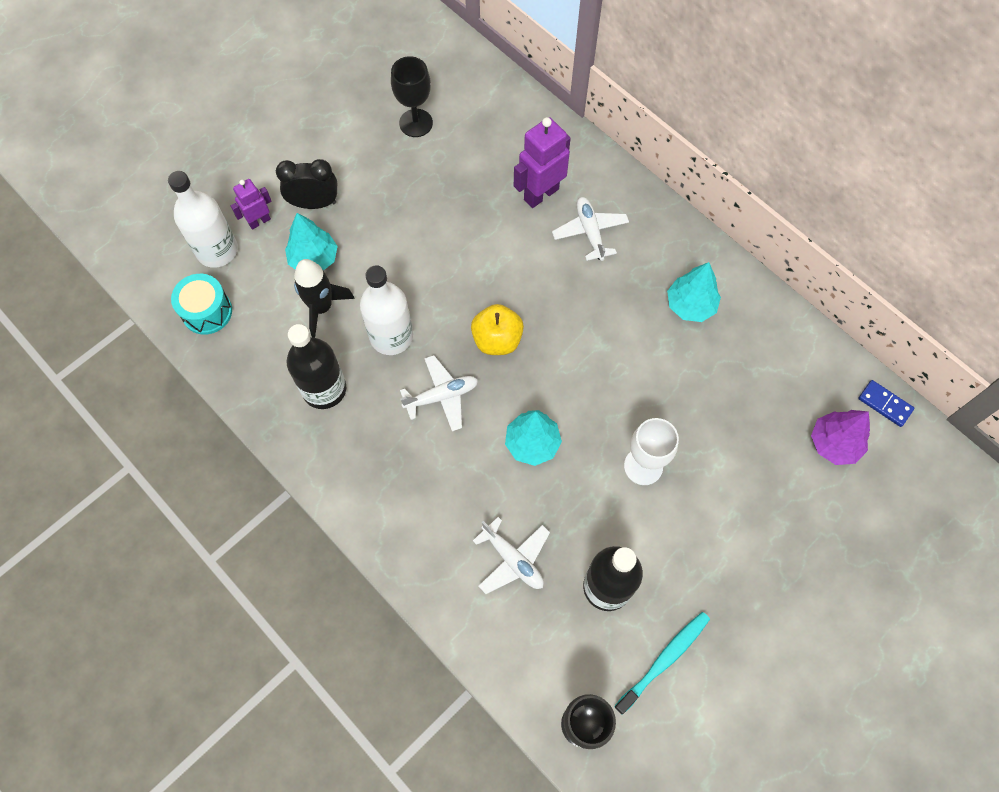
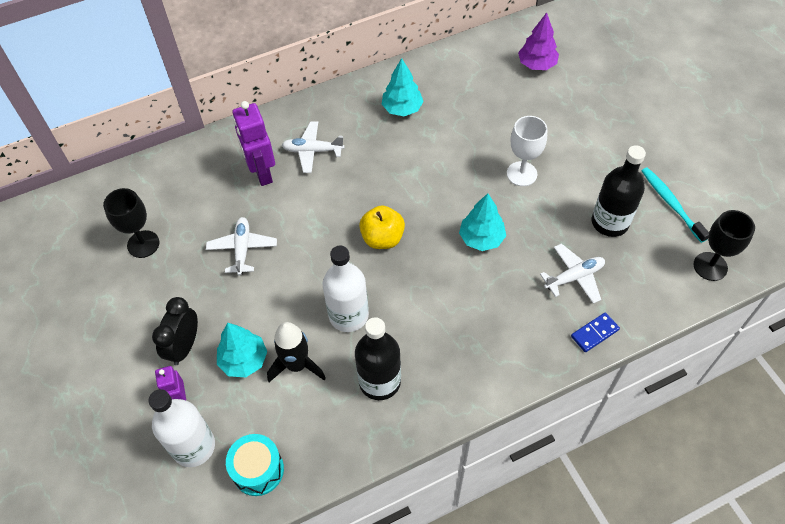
camera: 70 degrees left, 10 degrees down
white plane [400,355,478,431] -> white plane moved to [206,217,277,276]
blue domino [858,380,914,427] -> blue domino moved to [571,312,620,352]

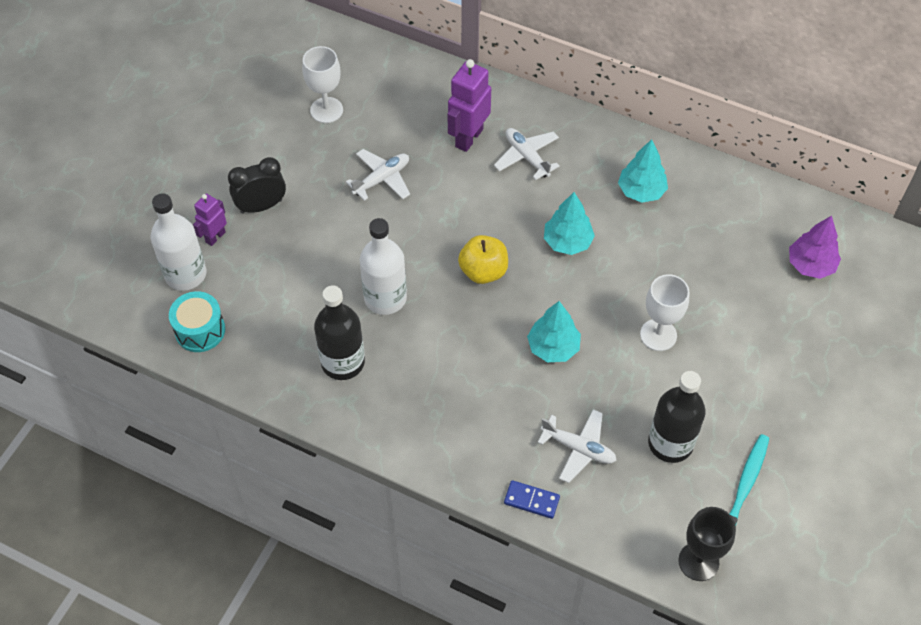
camera: 50 degrees right, 0 degrees up
black goblet [103,188,159,258] -> white goblet [302,46,343,123]
turquoise tree [217,323,267,377] -> turquoise tree moved to [544,192,595,255]
black rocket [267,322,326,382] -> none

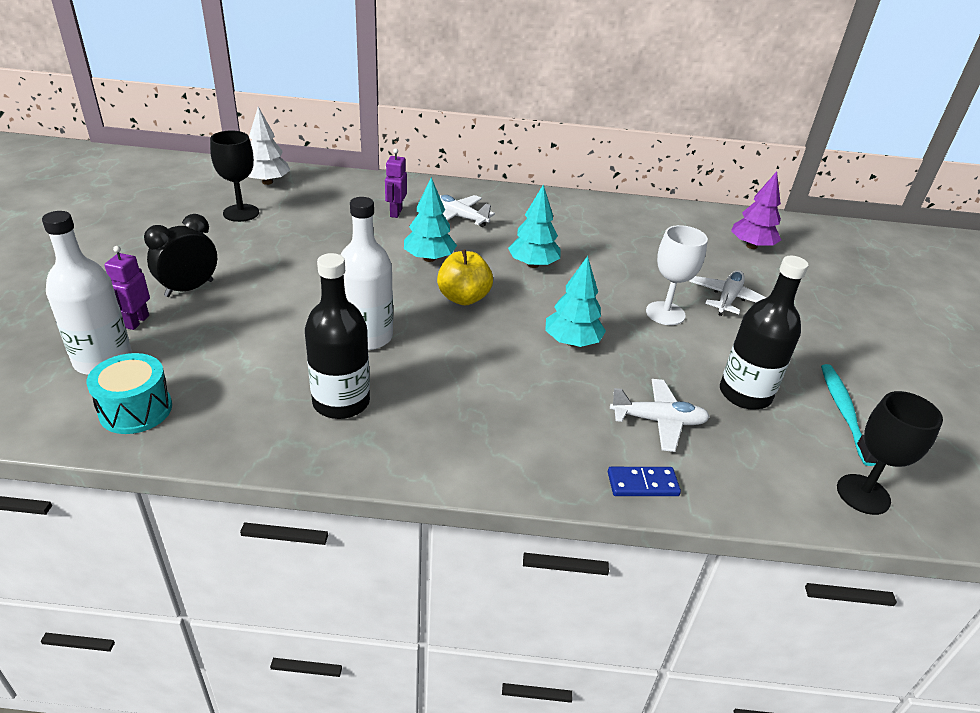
camera: 25 degrees left, 20 degrees down
white goblet [302,46,343,123] -> black goblet [210,130,259,222]
white plane [346,149,410,201] -> white plane moved to [689,270,767,316]
purple robot [448,59,491,152] -> purple robot [385,148,407,218], size x0.59
turquoise tree [618,139,668,203] -> turquoise tree moved to [404,177,457,262]
none -> white tree [248,107,290,185]

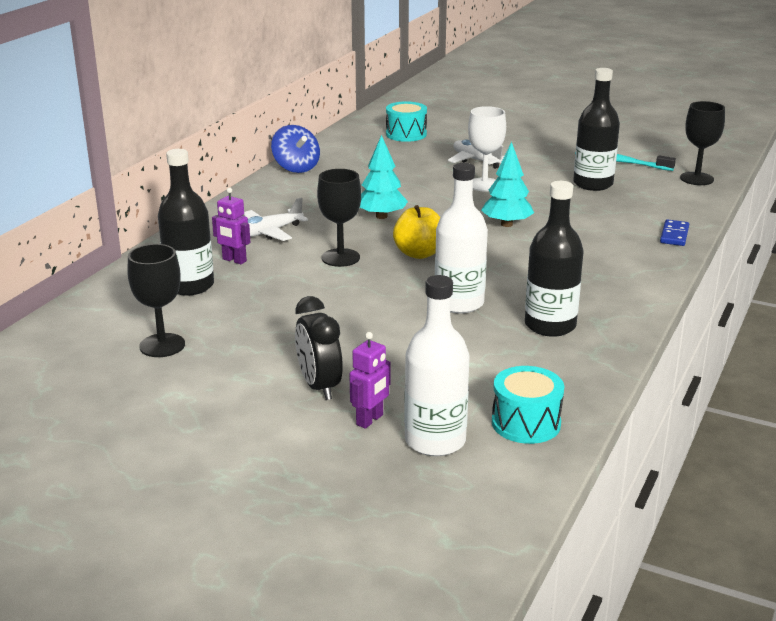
camera: 65 degrees left, 10 degrees down
purple robot [104,246,150,330] -> purple robot turned 90 degrees counterclockwise [349,332,391,429]
white tree [248,107,290,185] -> none
turquoise tree [404,177,457,262] -> black goblet [317,169,361,267]
white plane [610,379,710,452] -> none
purple tree [731,171,781,249] -> turquoise drum [386,101,427,142]
none -> black bottle [158,149,214,296]
none -> blue spinning top [271,125,320,173]

